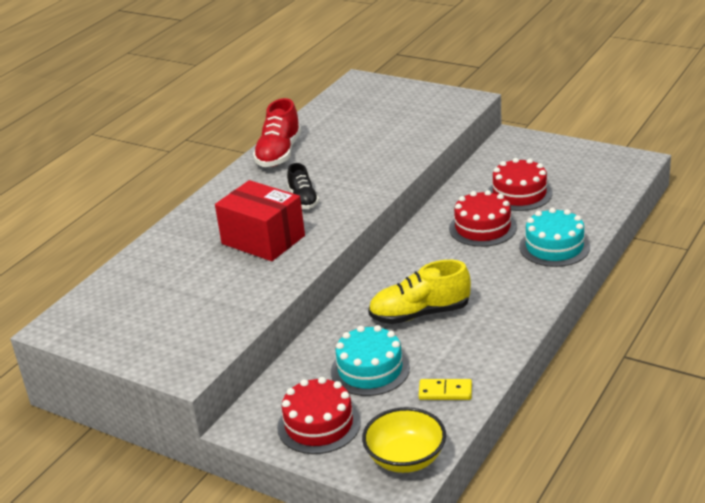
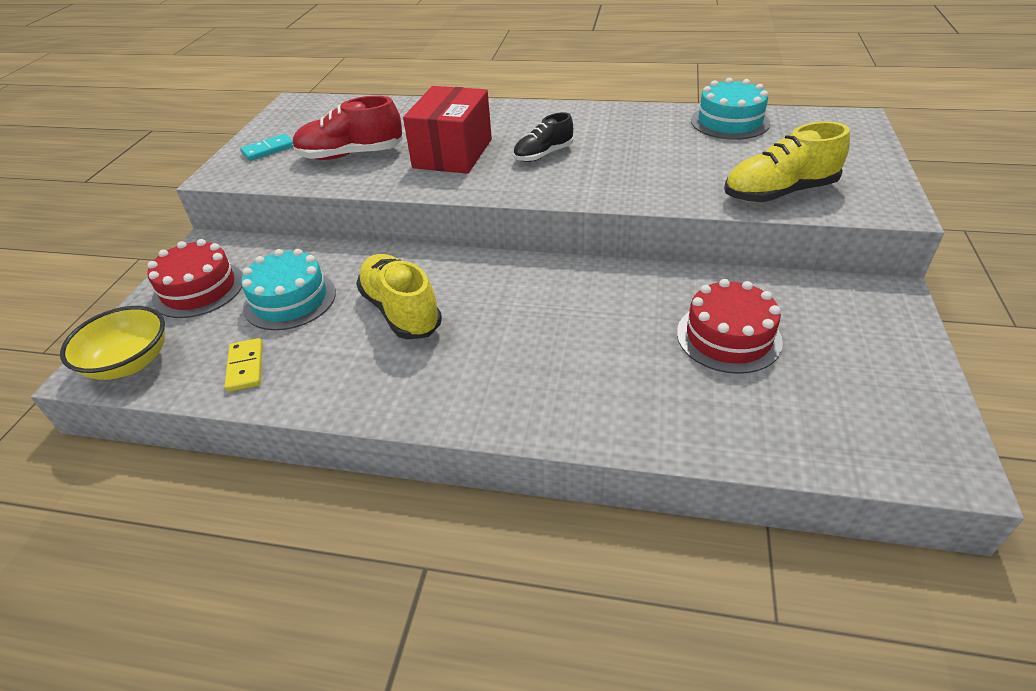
camera: 70 degrees right, 10 degrees up
red shoe [253,98,301,167] -> red shoe moved to [292,96,403,160]
red cake [449,190,517,247] -> none
turquoise cake [519,208,590,267] -> turquoise cake moved to [691,78,770,140]
none -> turquoise domino [240,134,293,161]
none -> yellow shoe [724,121,850,202]

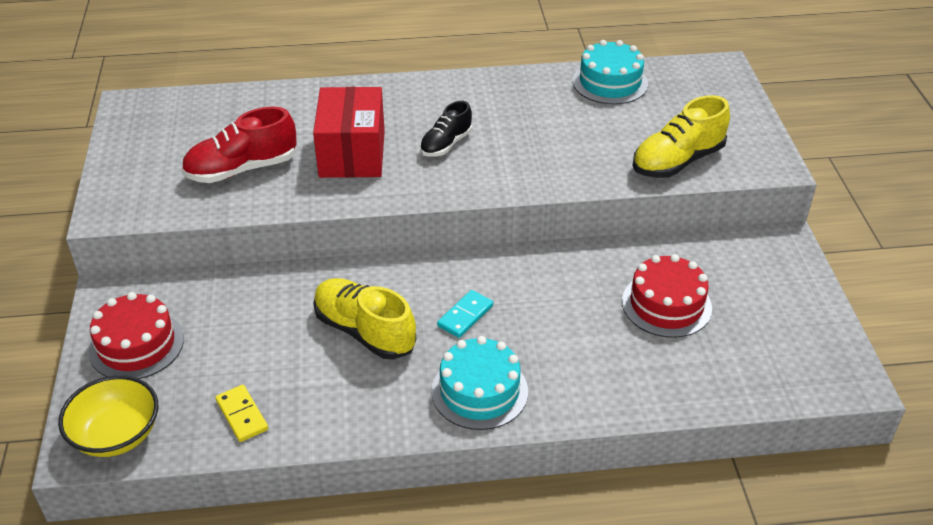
camera: 20 degrees left, 0 degrees up
turquoise domino [240,134,293,161] -> turquoise domino moved to [437,290,493,338]
turquoise cake [241,249,336,330] -> turquoise cake moved to [431,336,528,430]

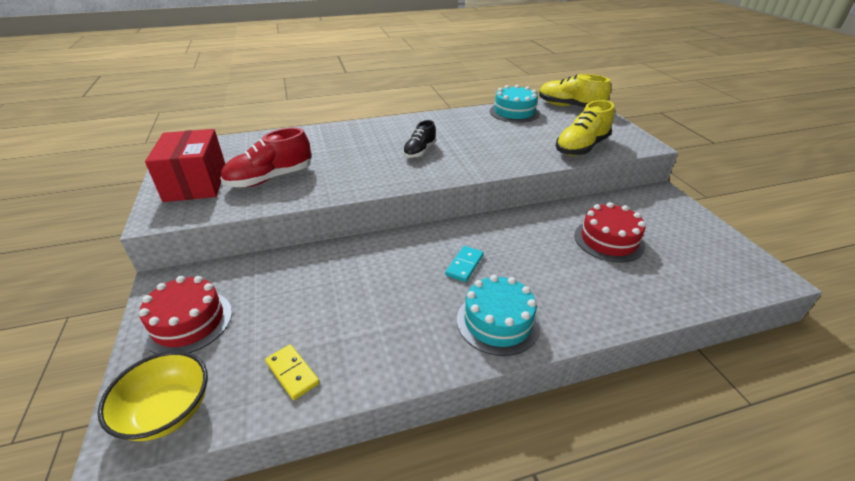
camera: 10 degrees left, 5 degrees down
red box [313,87,385,178] -> red box moved to [145,129,225,202]
yellow shoe [313,278,416,359] -> yellow shoe moved to [539,74,611,107]

